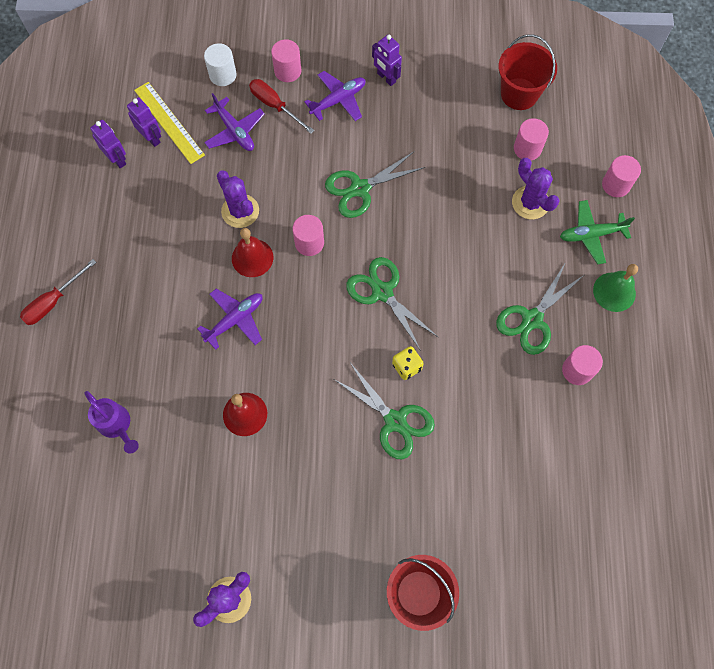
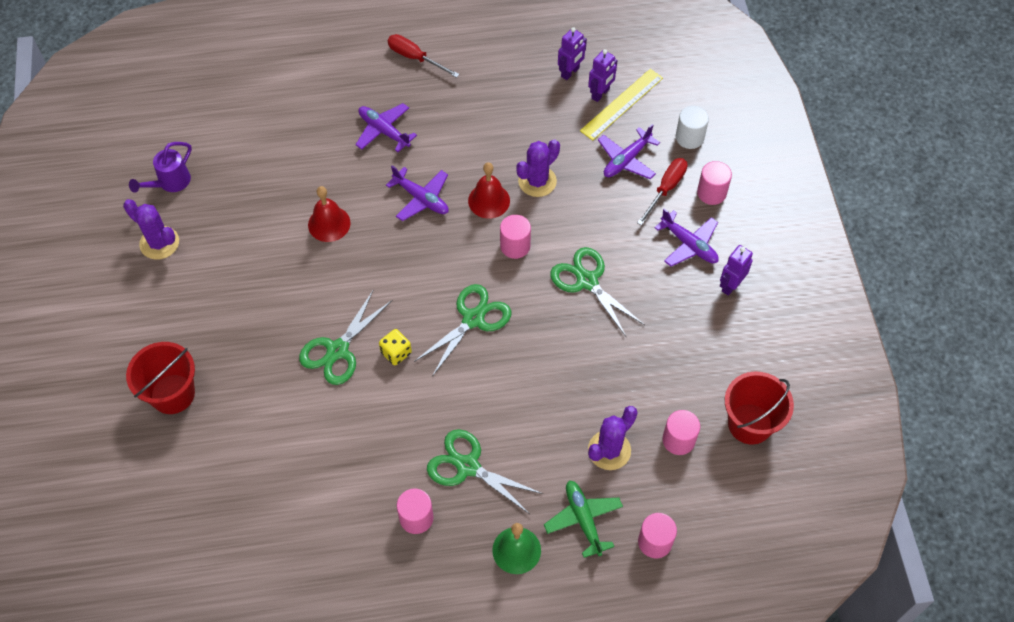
camera: 80 degrees right, 10 degrees down
purple watering can [84,391,139,454] -> purple watering can moved to [129,142,192,193]
none -> purple plane [355,103,417,152]

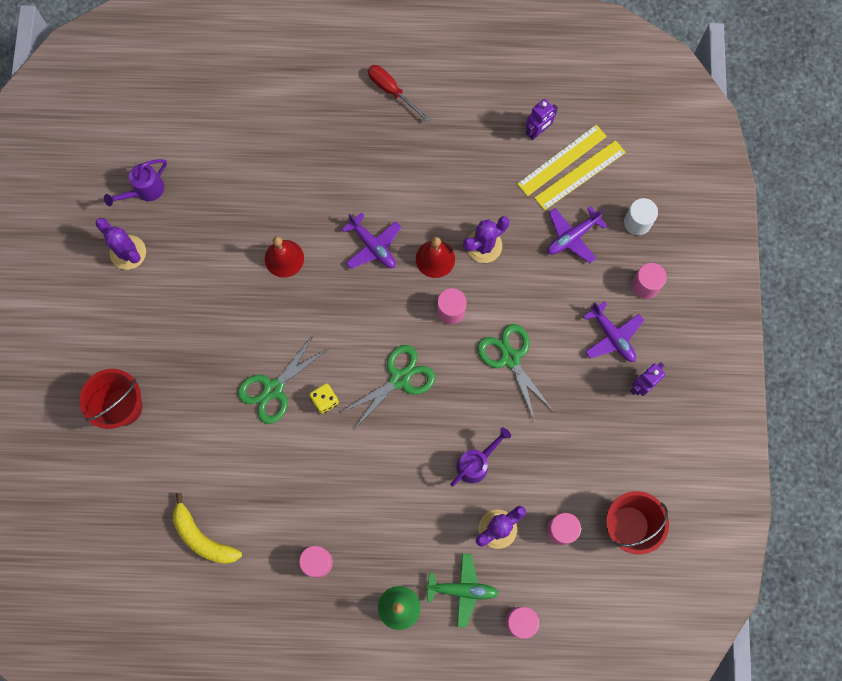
camera: 10 degrees right, 15 degrees up
purple plane [355,103,417,152] -> none
green scissors [427,429,543,514] -> none
green plane [544,480,623,558] -> green plane turned 105 degrees clockwise [425,553,499,628]
purple robot [588,49,618,102] -> yellow ruler [517,125,607,196]
red screwdriver [637,158,688,225] -> none
none -> yellow banana [173,493,242,564]
none -> purple watering can [450,428,511,487]

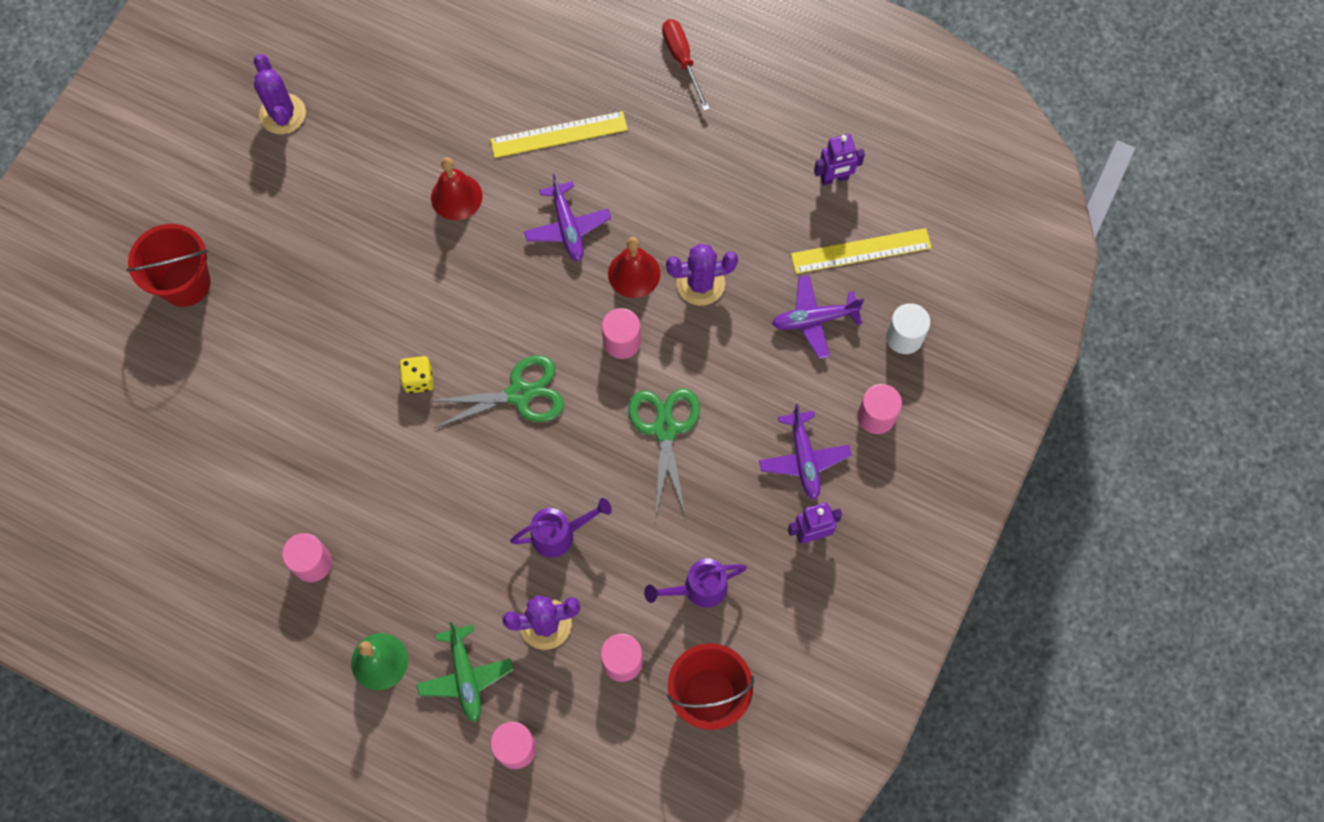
camera: 25 degrees right, 5 degrees down
purple watering can [104,159,167,206] -> purple watering can moved to [644,559,747,608]
yellow banana [173,493,242,564] -> none
green scissors [238,335,330,424] -> none
green plane [425,553,499,628] -> green plane turned 45 degrees clockwise [416,622,513,722]
yellow ruler [517,125,607,196] -> yellow ruler moved to [490,111,628,158]

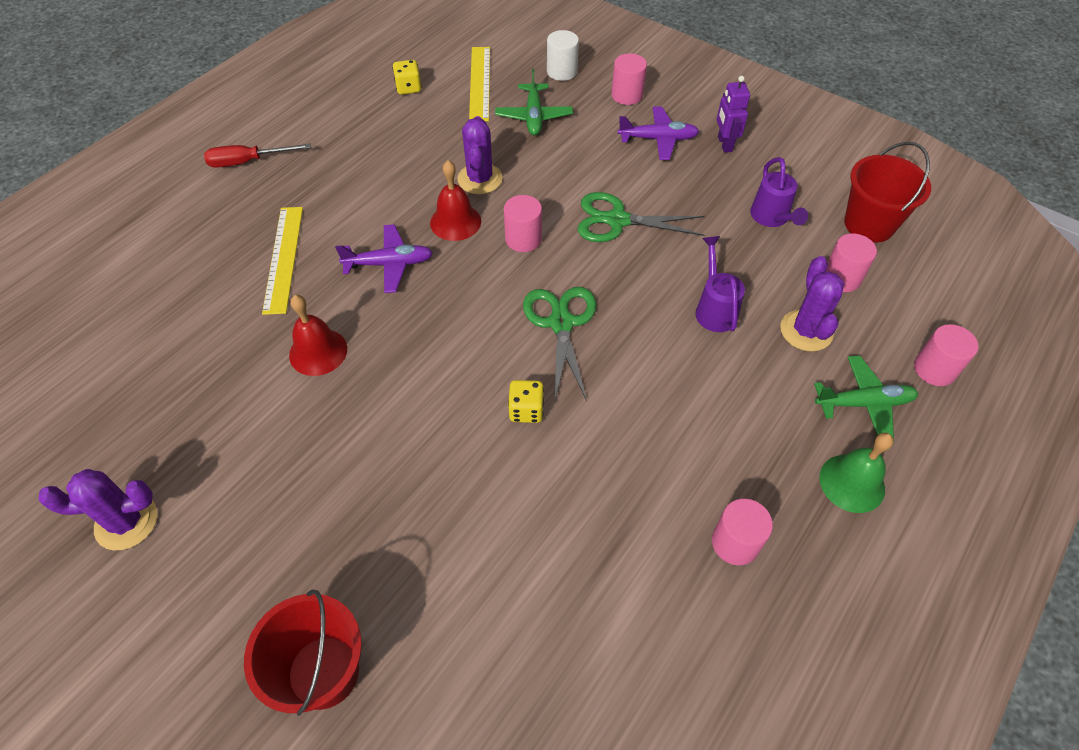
camera: 80 degrees left, 15 degrees down
purple plane [772,275,864,359] -> green plane [495,68,573,136]
purple robot [814,134,865,186] -> yellow dice [393,60,422,95]

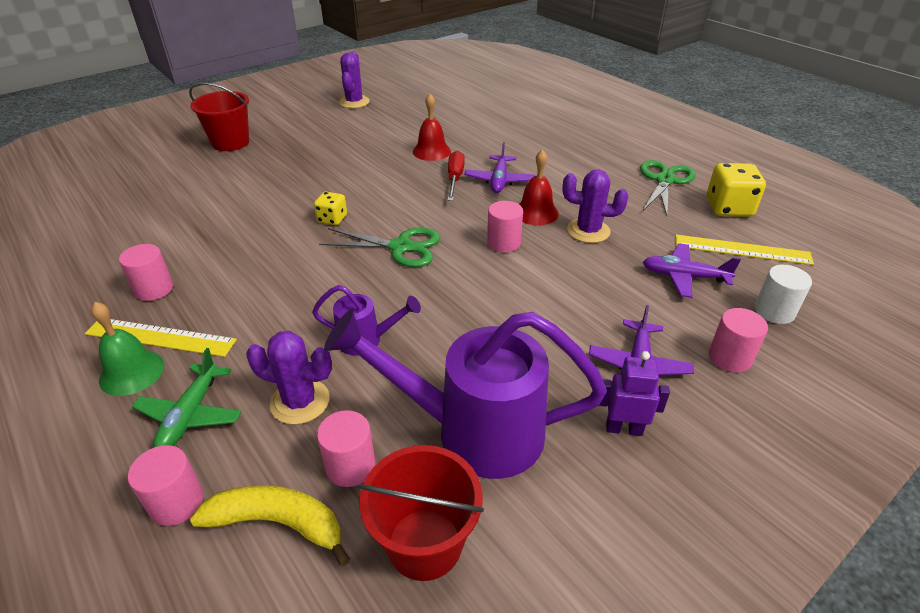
camera: 105 degrees right, 15 degrees down
red screwdriver [204,144,311,167] -> red screwdriver moved to [448,151,465,201]
yellow ruler [262,207,303,315] -> yellow ruler moved to [85,319,237,357]
yellow dice [393,60,422,95] -> yellow dice [707,163,766,217], size x1.70
green plane [495,68,573,136] -> purple plane [643,243,741,298]
green scissors [577,192,704,242] -> green scissors moved to [640,160,696,215]
purple watering can [750,157,808,227] -> purple watering can [324,310,607,479], size x2.05
none -> yellow banana [190,485,350,567]

